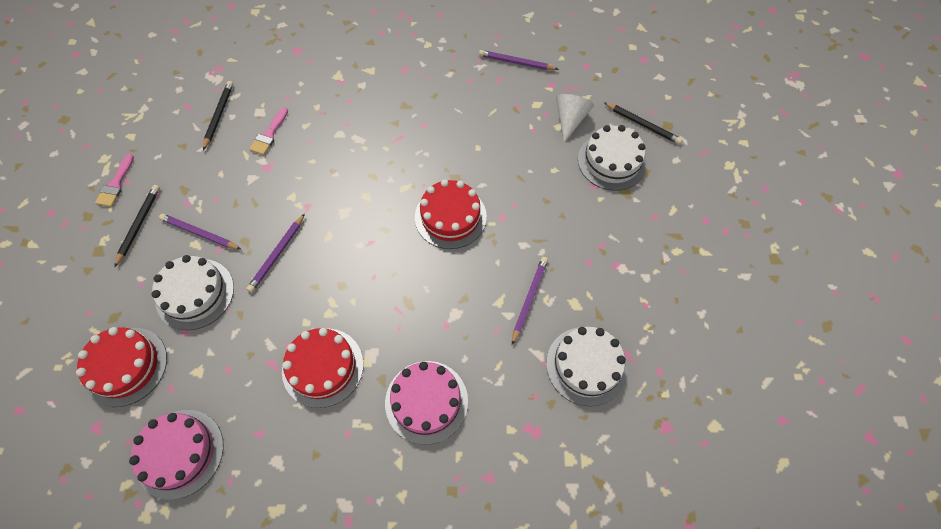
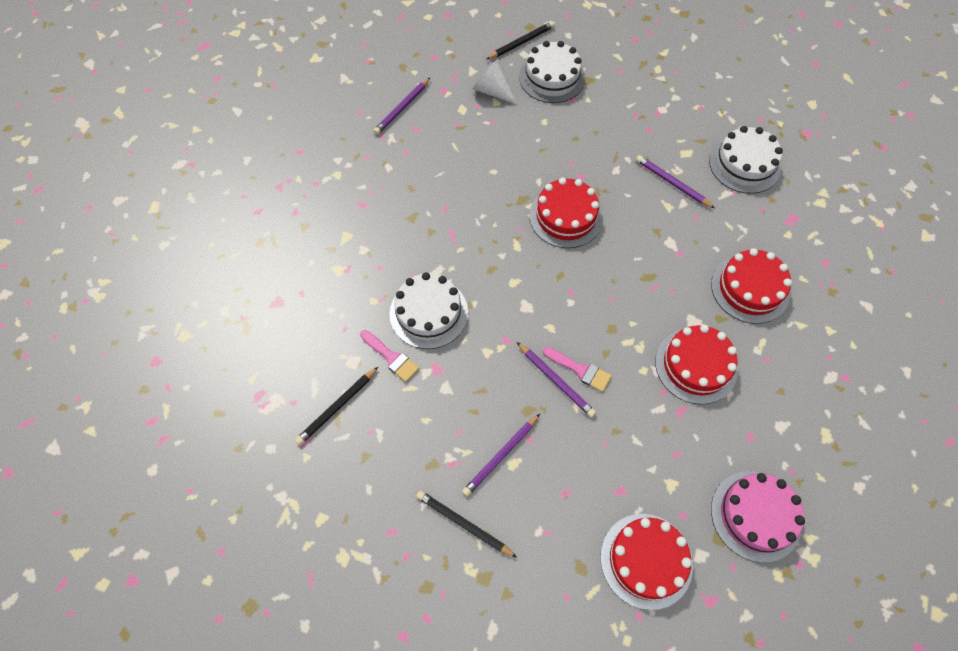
camera: 70 degrees left, 0 degrees up
pink brush [95,154,134,207] -> pink brush moved to [543,347,612,392]
white cake [152,255,234,330] -> white cake moved to [390,272,468,349]
black pencil [203,81,233,150] -> black pencil turned 75 degrees counterclockwise [295,367,378,445]
pink cake [385,361,468,445] -> red cake [711,248,792,324]

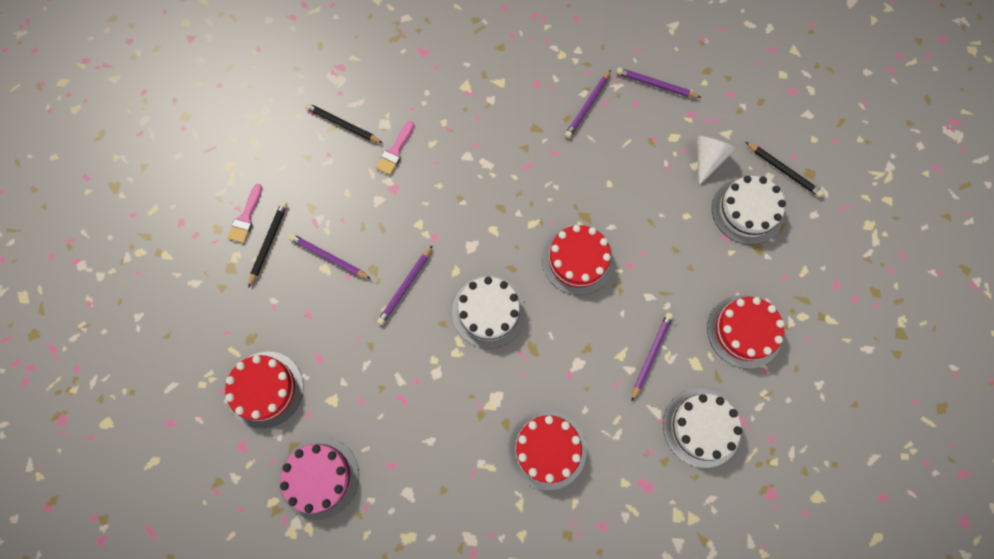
camera: 75 degrees right, 10 degrees up
white cake [390,272,468,349] -> white cake moved to [452,276,526,348]
pink brush [543,347,612,392] -> pink brush moved to [227,184,262,243]
red cake [655,325,738,404] -> red cake moved to [707,295,785,369]
none -> purple pencil [565,70,611,138]

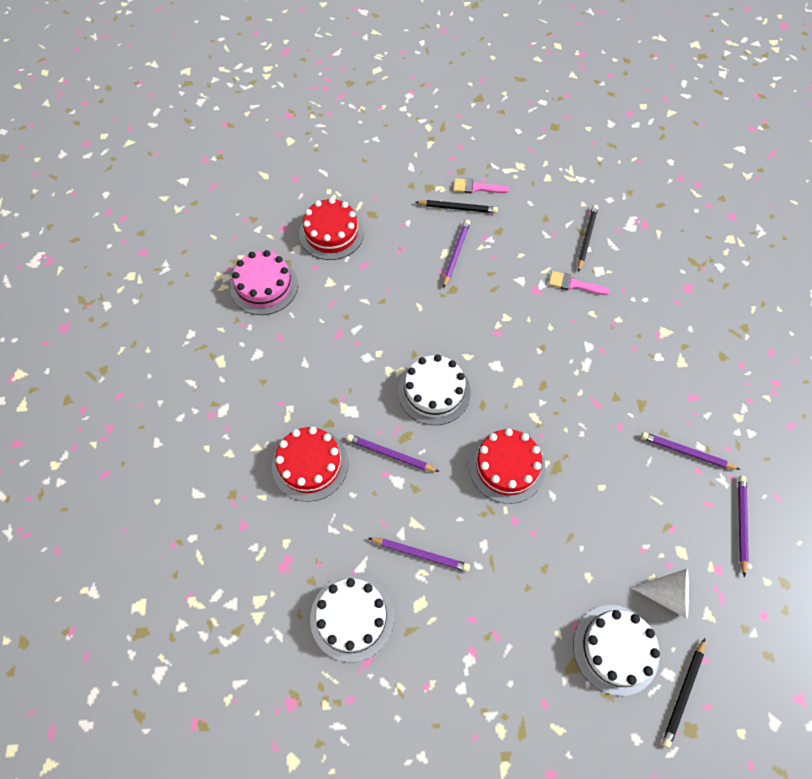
camera: 80 degrees right, 10 degrees down
purple pencil [377,245,433,325] -> purple pencil moved to [347,434,439,472]
red cake [707,295,785,369] -> none

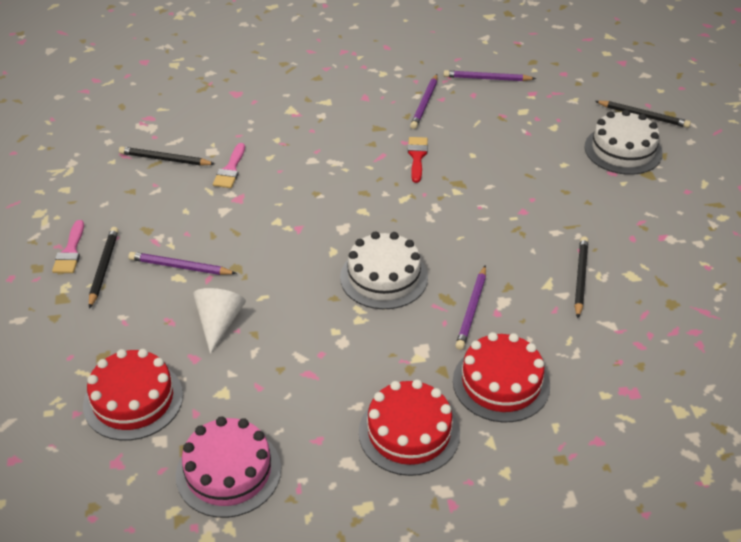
camera: 95 degrees left, 20 degrees down
white cake [310,575,394,662] -> none
purple pencil [368,538,470,572] -> black pencil [574,237,588,318]
red cake [469,428,546,504] -> red cake moved to [359,379,460,476]
white cone [631,569,689,619] -> white cone moved to [193,288,246,354]
none -> red brush [408,137,428,183]

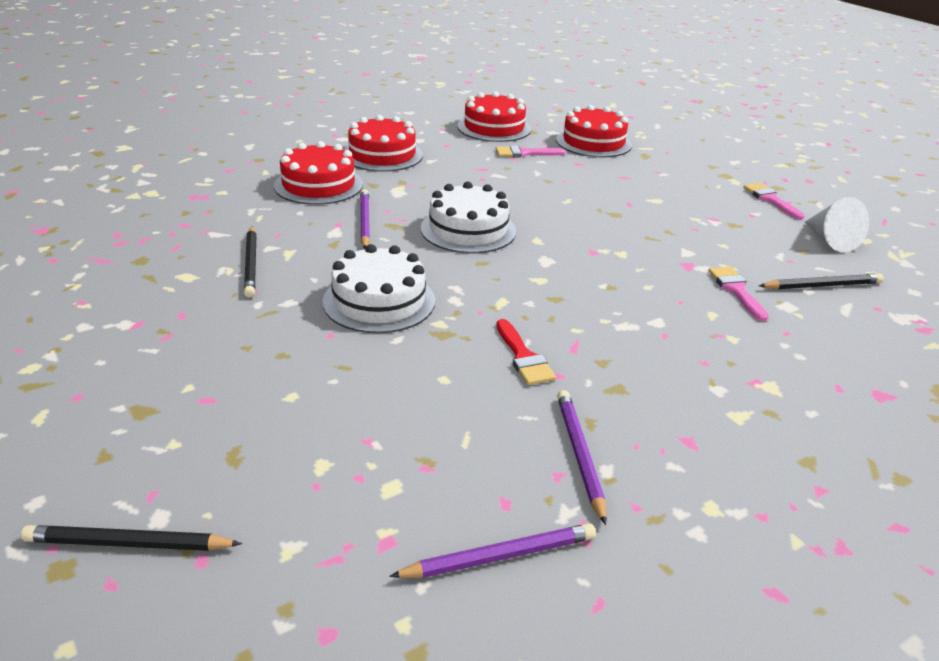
camera: 155 degrees right, 10 degrees down
black pencil [89,227,119,309] -> none
purple pencil [128,252,237,275] -> none
pink cake [176,416,281,518] -> red cake [458,91,531,142]
white cone [193,288,246,354] -> white cone moved to [805,197,869,252]
white cake [584,110,663,175] -> white cake moved to [322,244,435,333]
none -> pink brush [496,145,566,157]

